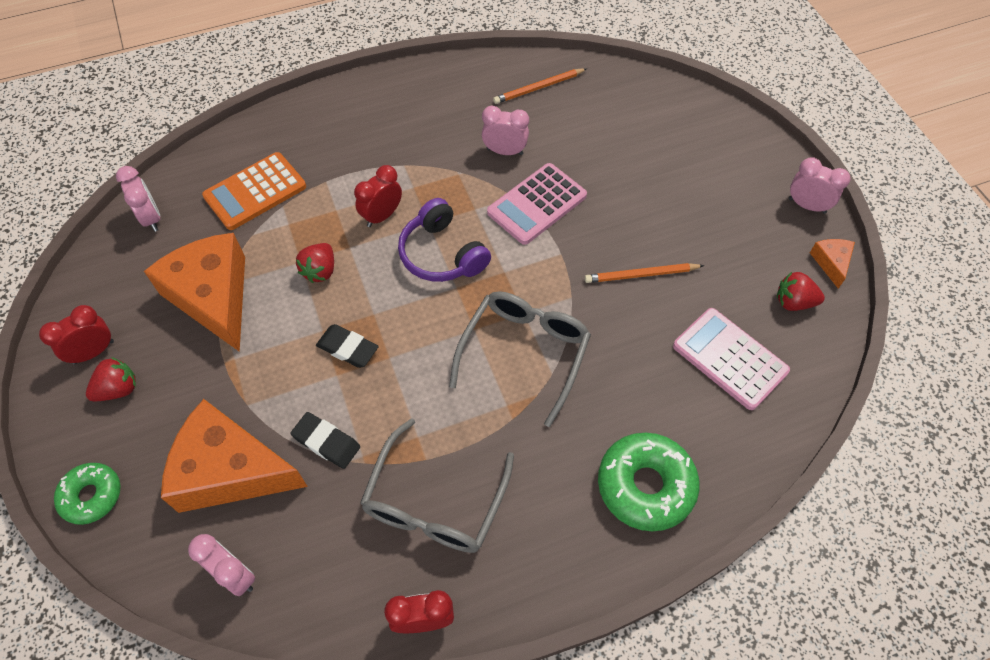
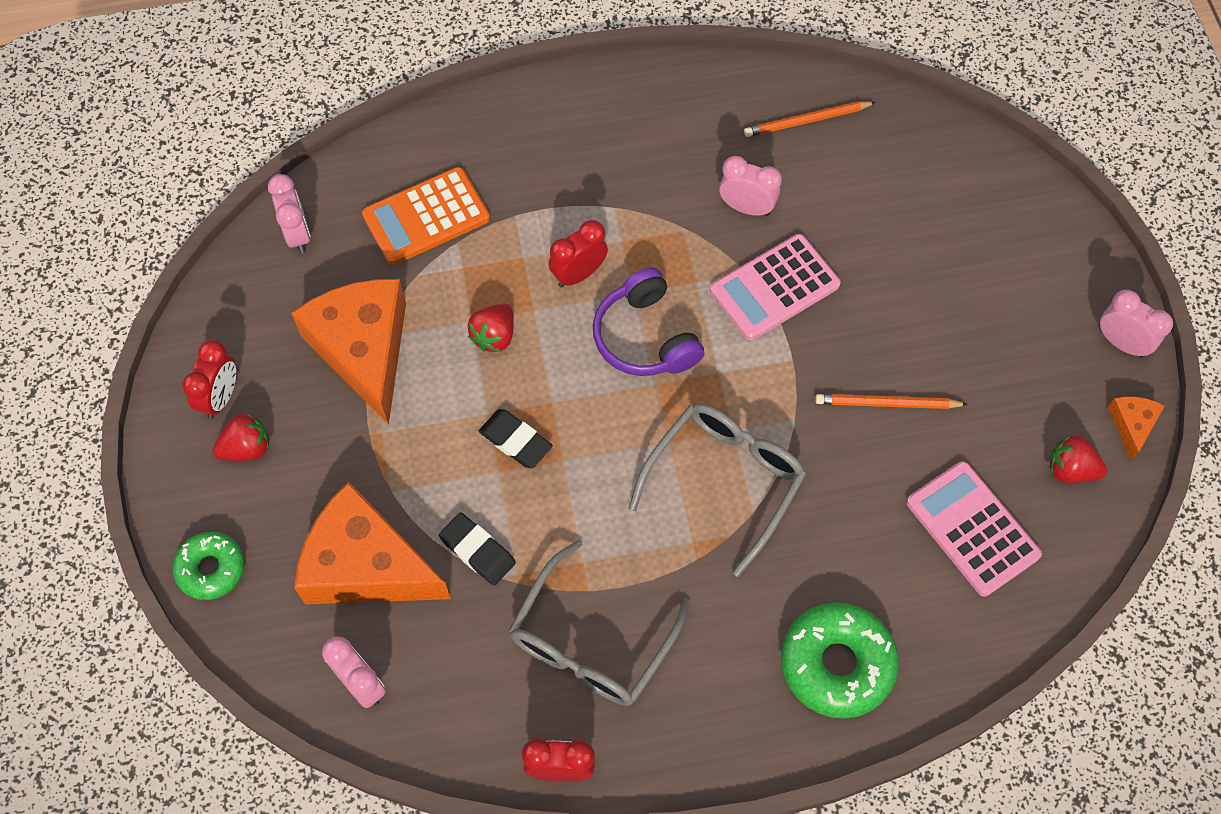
camera: 10 degrees right, 5 degrees up
red clock [39,305,114,364] -> red clock turned 135 degrees clockwise [182,340,236,419]

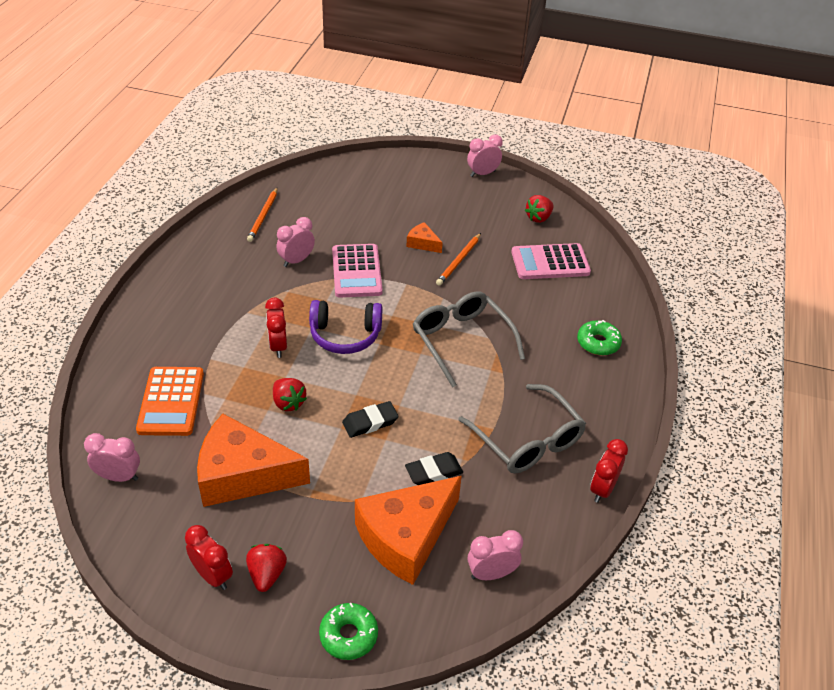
camera: 65 degrees left, 20 degrees down
green donut [781,602,899,719] -> green donut [577,320,622,355], size x0.62
orange cheese [1108,397,1165,461] -> orange cheese moved to [406,222,443,253]

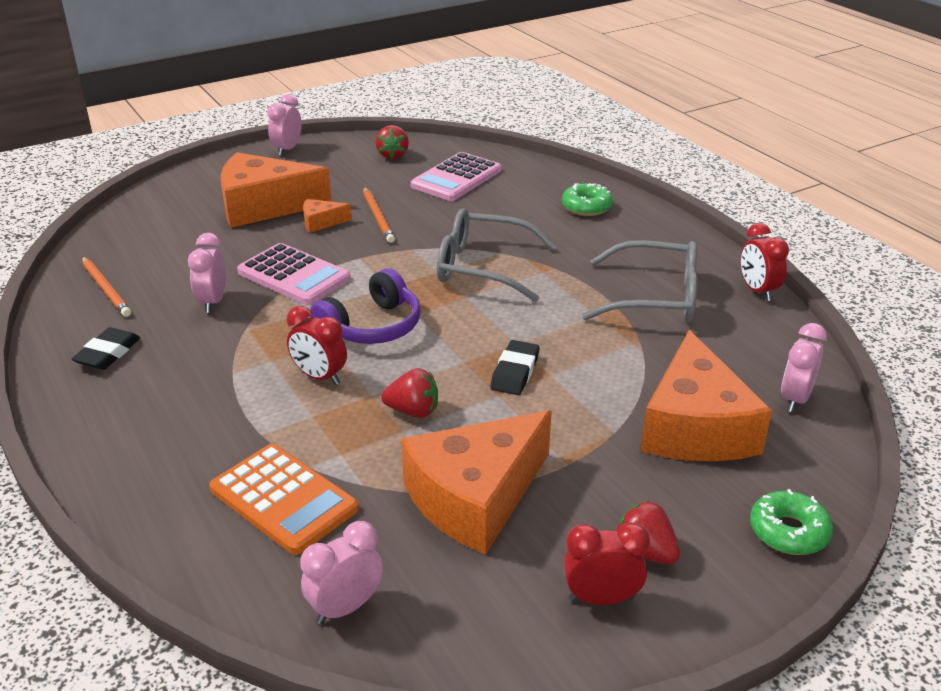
camera: 45 degrees left, 10 degrees down
black eraser [405,452,463,485] -> black eraser moved to [72,327,141,370]
none -> orange cheese [221,152,332,228]

